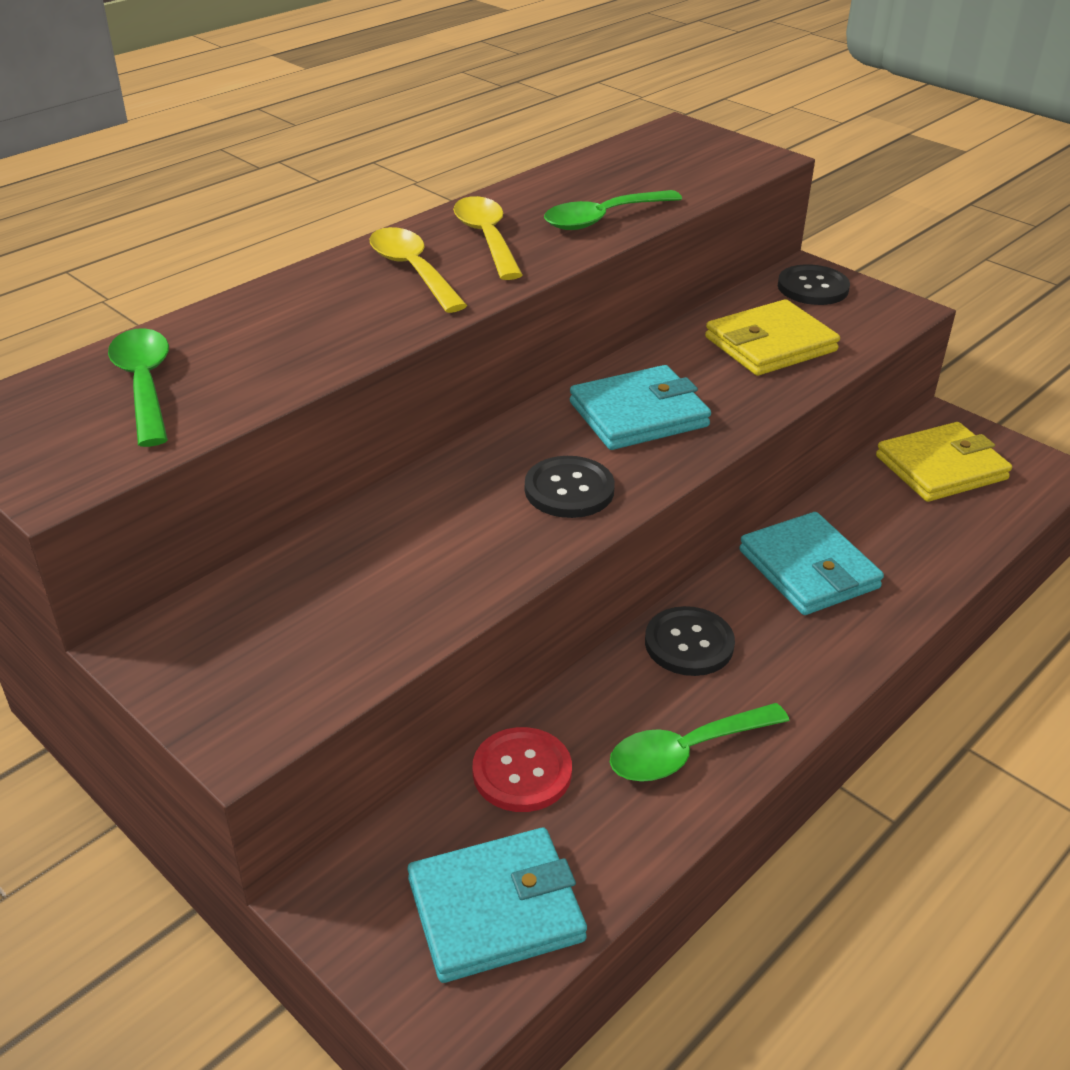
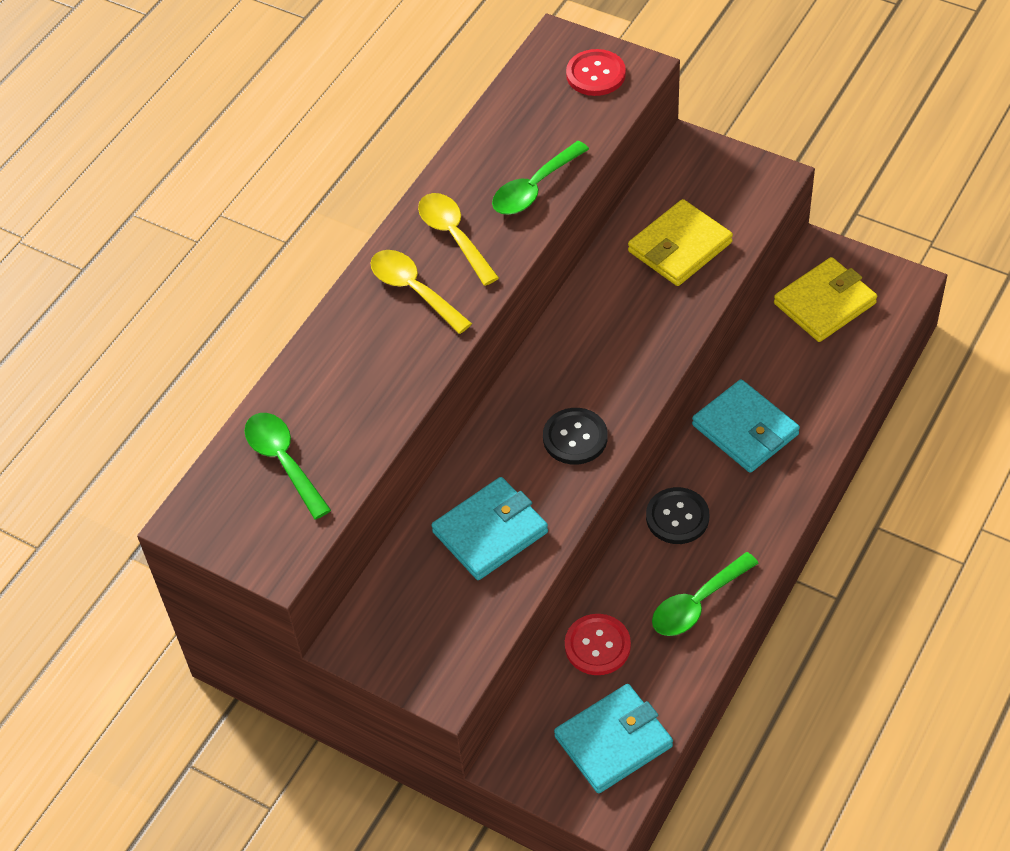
camera: 10 degrees left, 15 degrees up
turquoise wallet [570,365,711,450] -> turquoise wallet moved to [431,477,548,580]
black button [778,264,850,305] -> none
none -> red button [566,49,626,96]

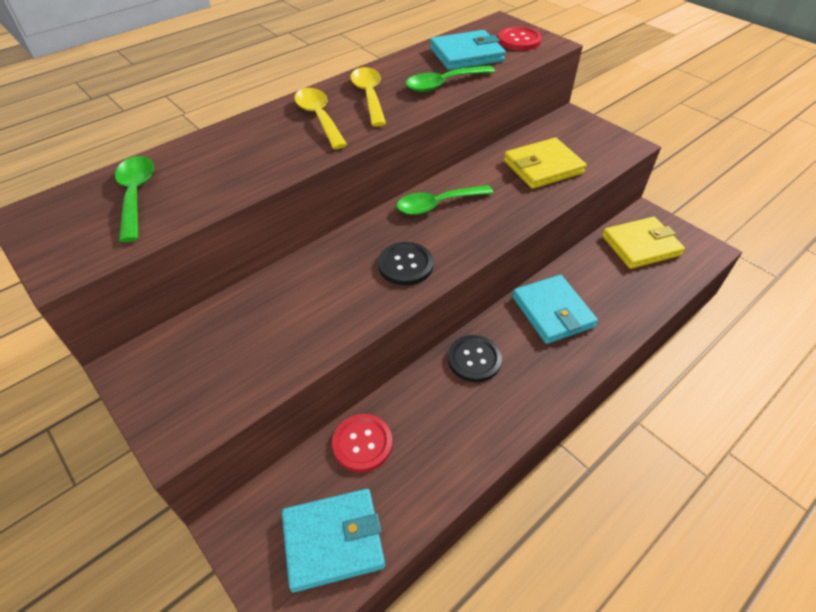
camera: 15 degrees right, 5 degrees down
turquoise wallet [431,477,548,580] -> turquoise wallet moved to [430,30,506,70]
green spoon [652,552,759,636] -> green spoon moved to [397,185,493,215]

